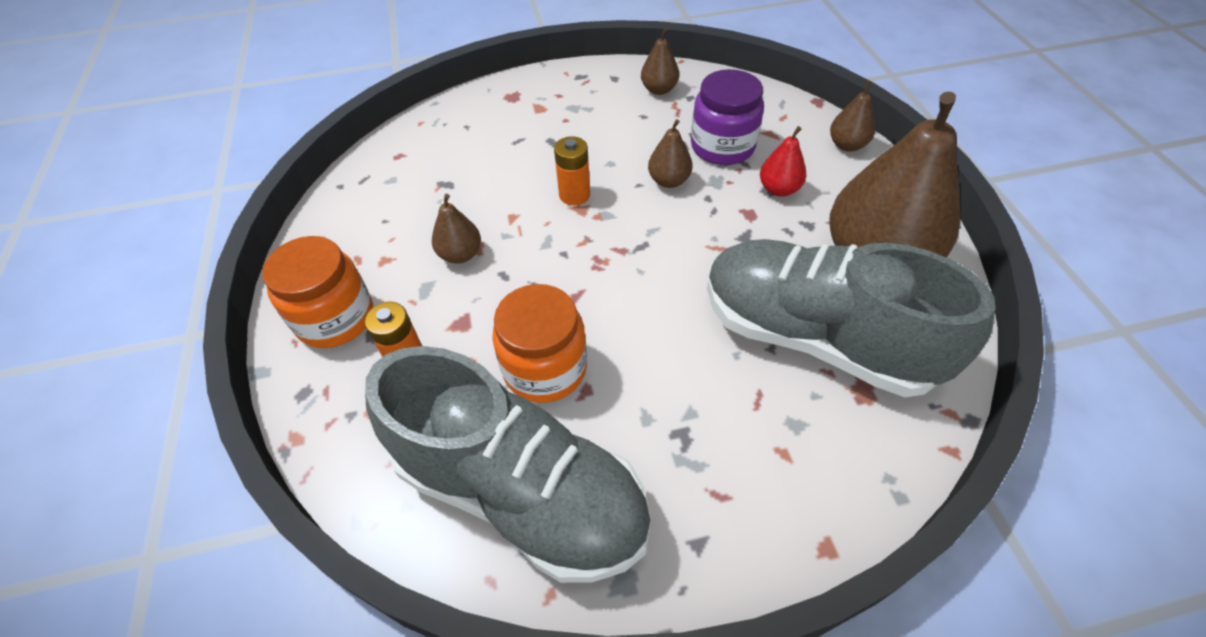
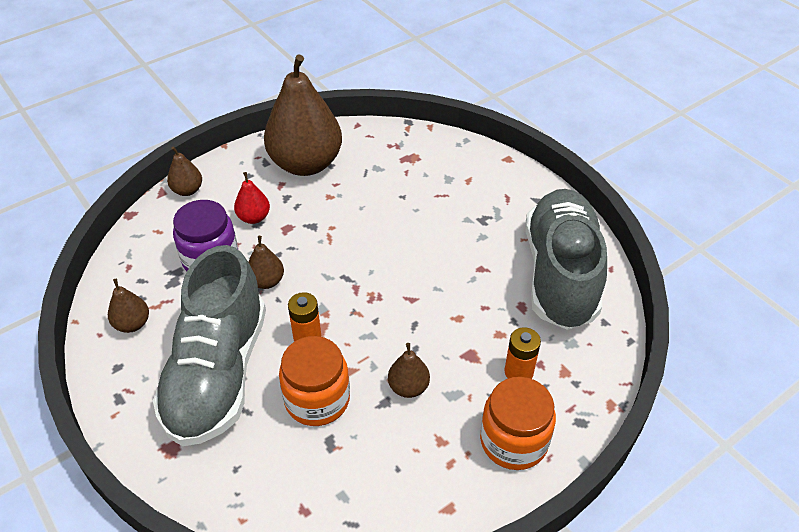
camera: 115 degrees left, 5 degrees down
orange jar [492,284,587,403] -> orange jar moved to [279,336,350,426]
grey shoe [707,239,996,397] -> grey shoe moved to [153,245,266,446]

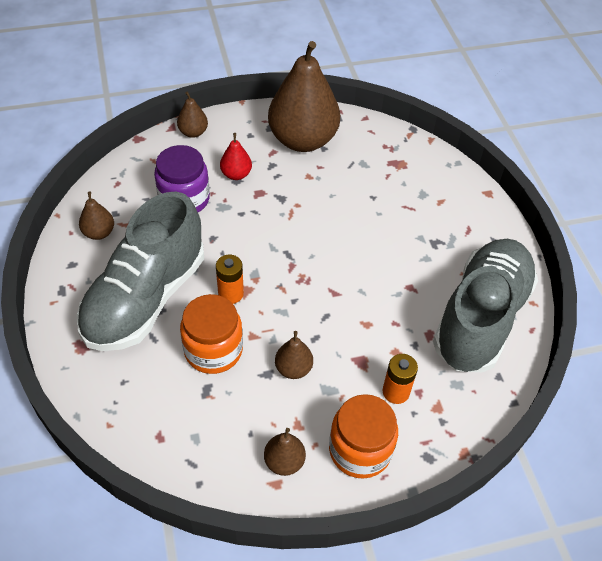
camera: 20 degrees right, 5 degrees up
brown pear [248,236,284,289] -> brown pear moved to [264,428,306,476]

